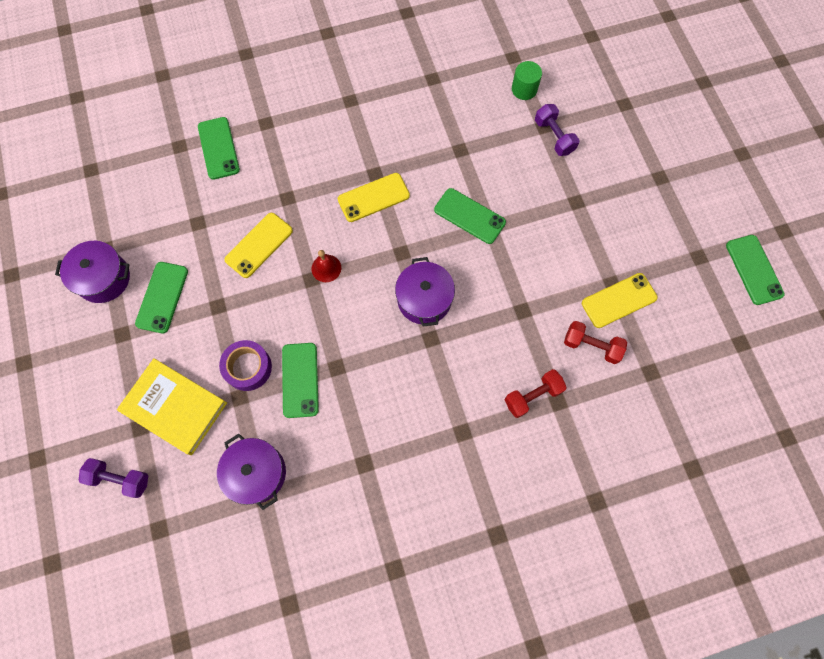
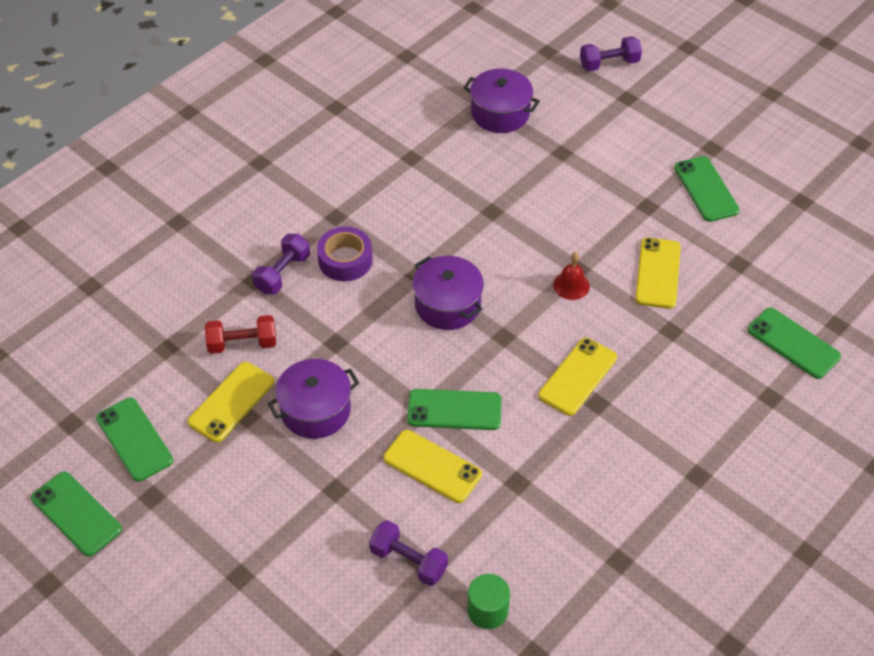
camera: 150 degrees right, 20 degrees down
purple pot [55,241,130,303] -> purple pot moved to [267,359,359,439]
yellow book [117,358,227,455] -> none
purple tape [219,340,272,391] -> purple tape moved to [317,226,373,281]
green phone [282,343,319,418] -> green phone moved to [96,398,173,482]
red dumbbell [505,369,567,418] -> purple dumbbell [252,234,310,294]
none -> yellow phone [383,430,482,503]

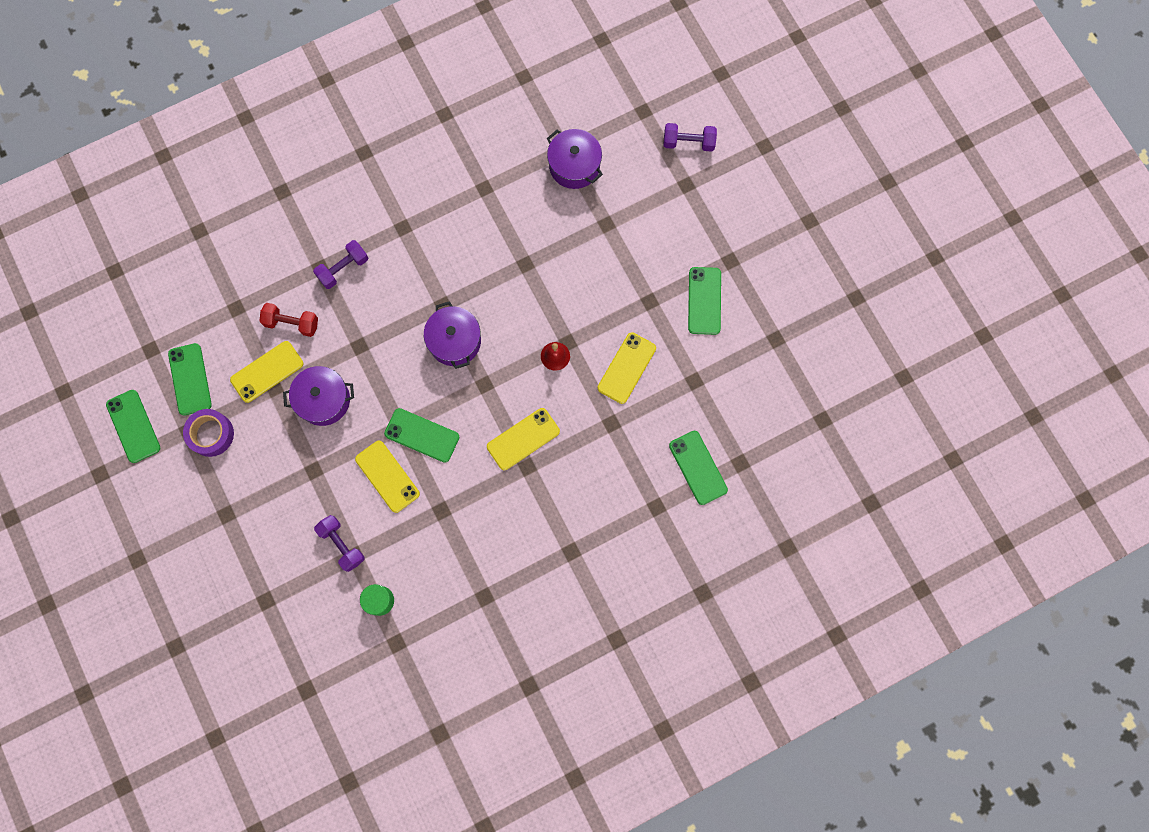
camera: 20 degrees right, 25 degrees up
purple tape [317,226,373,281] -> purple tape moved to [183,409,234,457]

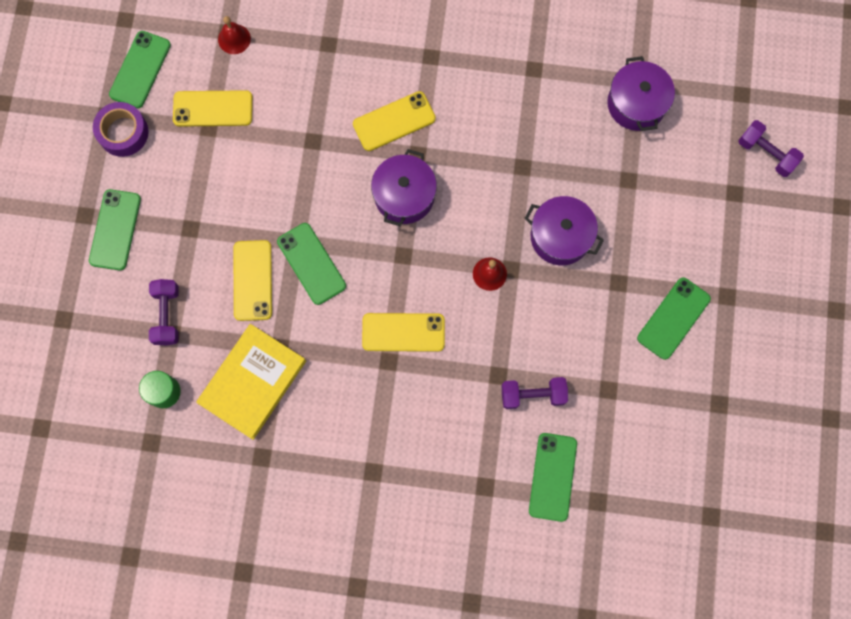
camera: 35 degrees right, 0 degrees up
green phone [106,390,160,463] -> green phone moved to [89,189,141,271]
red dumbbell [259,303,318,337] -> none
purple pot [283,366,354,426] -> purple pot moved to [524,196,604,265]
purple dumbbell [313,240,368,289] -> purple dumbbell moved to [501,377,568,409]
yellow phone [598,332,656,404] -> yellow phone moved to [353,91,436,151]
none -> yellow book [196,324,306,440]
none -> red bell [218,16,251,54]

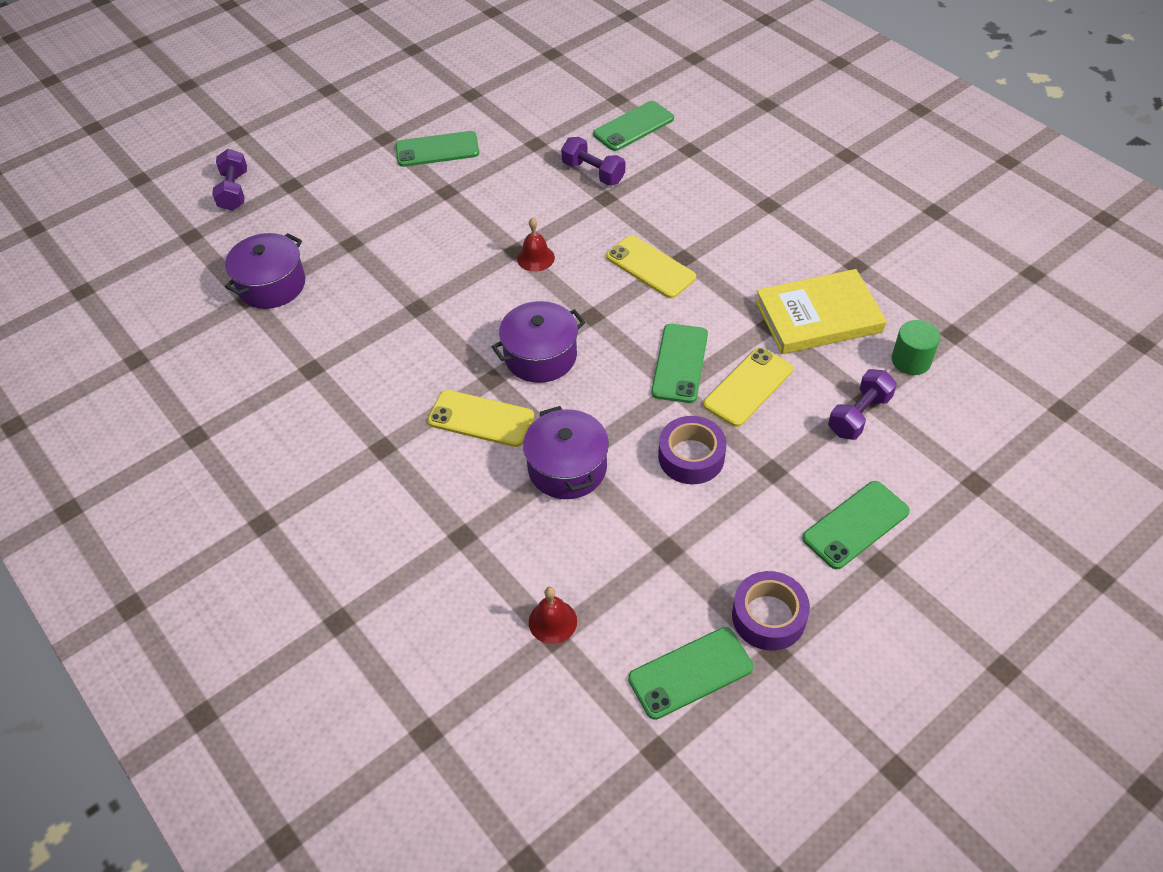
camera: 135 degrees left, 25 degrees down
yellow phone [173,90,253,127] -> none
purple pot [524,196,604,265] -> purple pot moved to [523,406,609,499]
none -> purple tape [658,416,727,484]

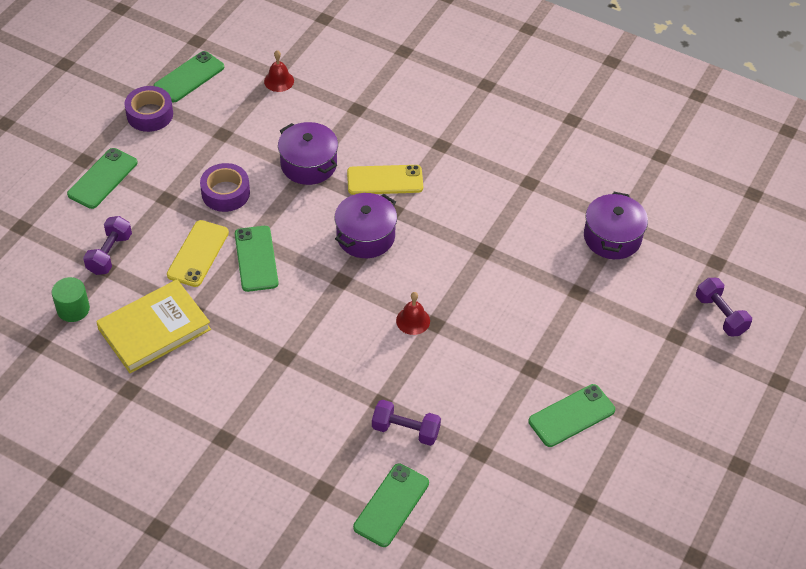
camera: 155 degrees right, 0 degrees up
yellow phone [606,235,696,298] -> none

